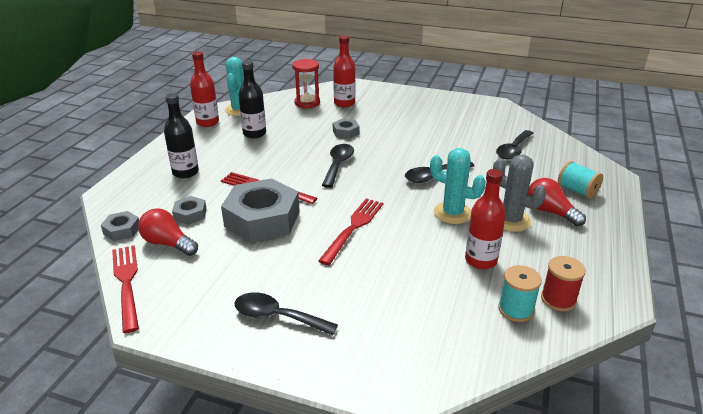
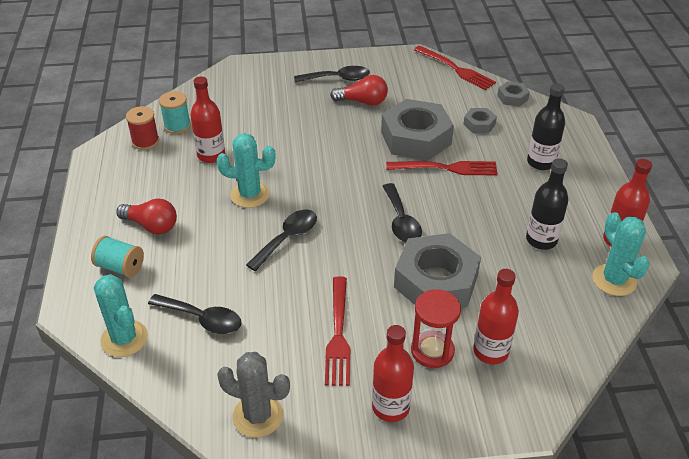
camera: 155 degrees right, 10 degrees up
red light bulb [138,208,198,256] -> red light bulb moved to [330,75,388,106]
red hourglass [292,59,320,108] -> red hourglass moved to [411,289,461,368]
red fork [318,198,383,265] -> red fork moved to [325,276,350,386]
grey nut [333,119,359,139] -> grey nut [394,233,481,308], size x2.20
grey cactus [493,154,546,232] -> grey cactus moved to [217,352,290,438]
black spoon [496,130,534,160] -> black spoon turned 105 degrees clockwise [148,294,242,334]
none -> turquoise cactus [94,274,148,357]
none -> red bottle [372,325,414,422]

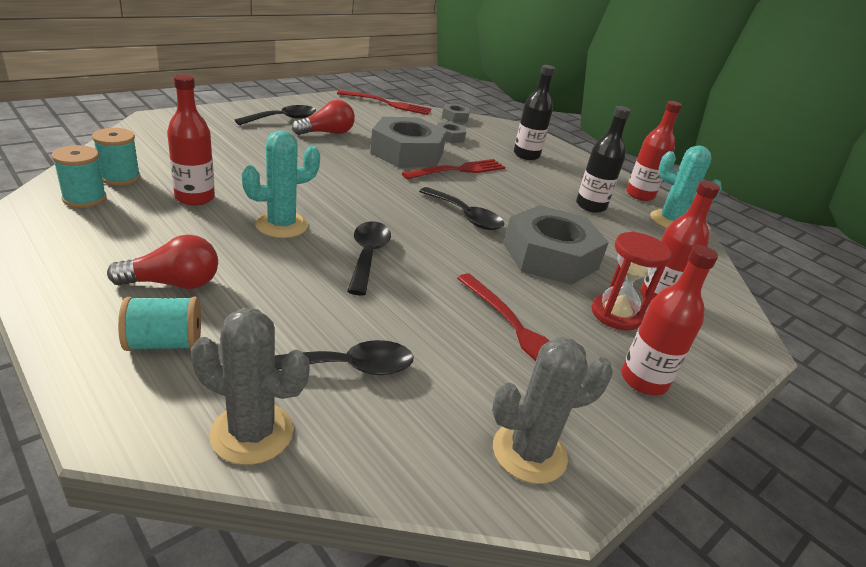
camera: 40 degrees left, 10 degrees down
turquoise cactus [94,274,148,357] -> grey cactus [191,308,310,465]
red spool [126,106,159,150] -> turquoise spool [52,145,107,208]

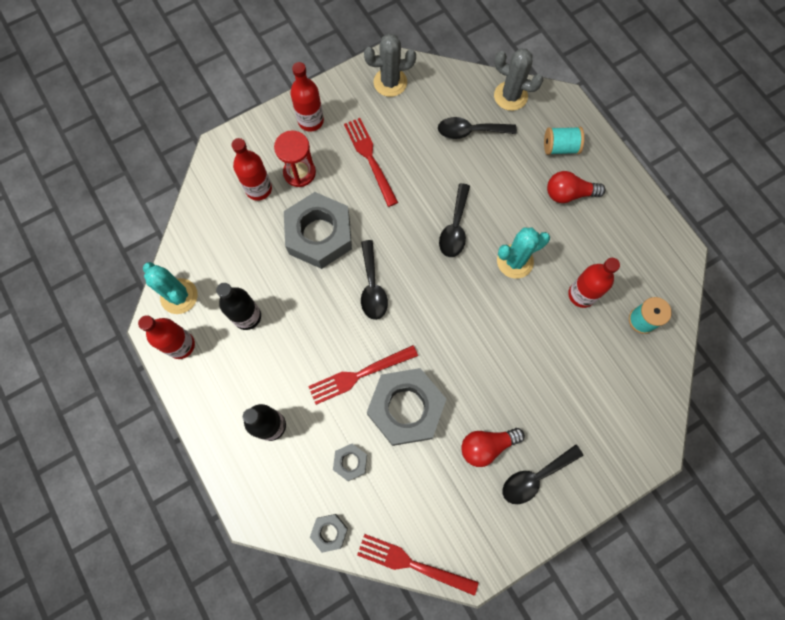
camera: 165 degrees left, 40 degrees up
turquoise spool [52,145,107,208] -> none
black spoon [419,187,504,230] -> black spoon turned 150 degrees counterclockwise [361,240,388,320]

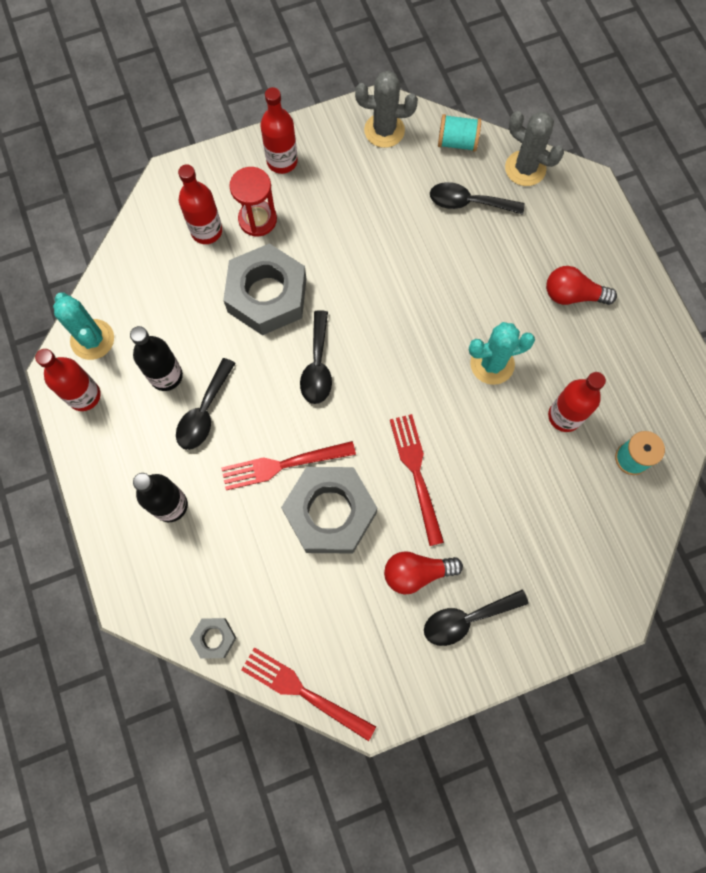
camera: 10 degrees right, 0 degrees up
grey nut [333,444,367,481] -> none
red fork [344,118,398,207] -> red fork moved to [390,414,444,546]
black spoon [439,183,470,257] -> black spoon moved to [176,358,236,450]
turquoise spool [544,127,584,155] -> turquoise spool moved to [438,114,481,152]

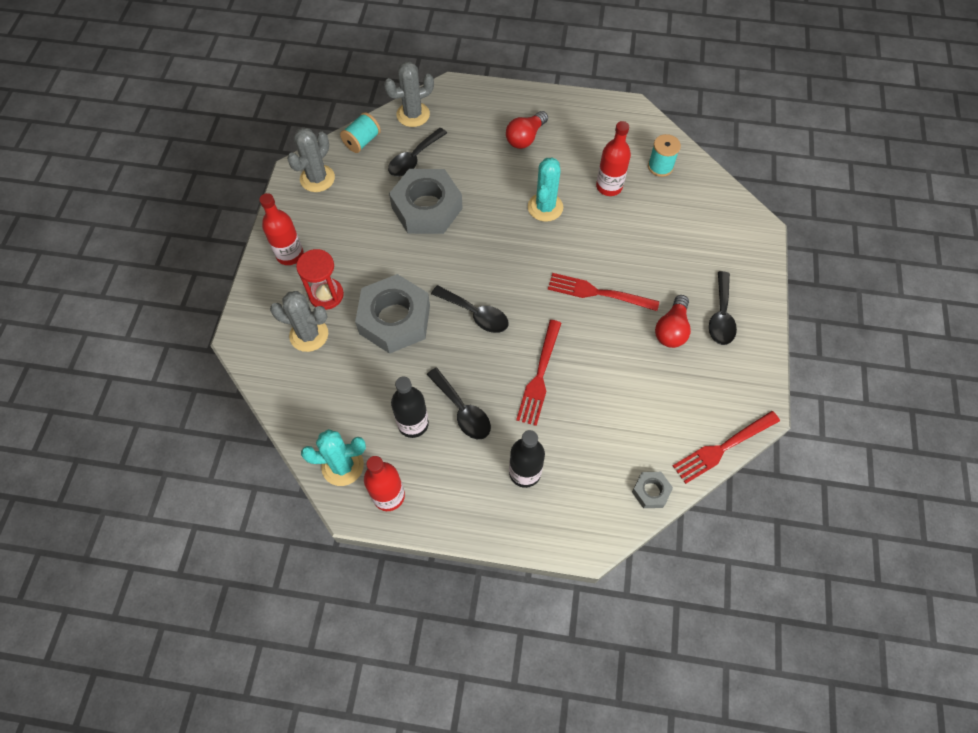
camera: 60 degrees left, 10 degrees down
red bottle [178,164,222,244] -> grey cactus [270,291,328,352]
grey nut [281,467,377,553] -> grey nut moved to [389,169,463,234]

